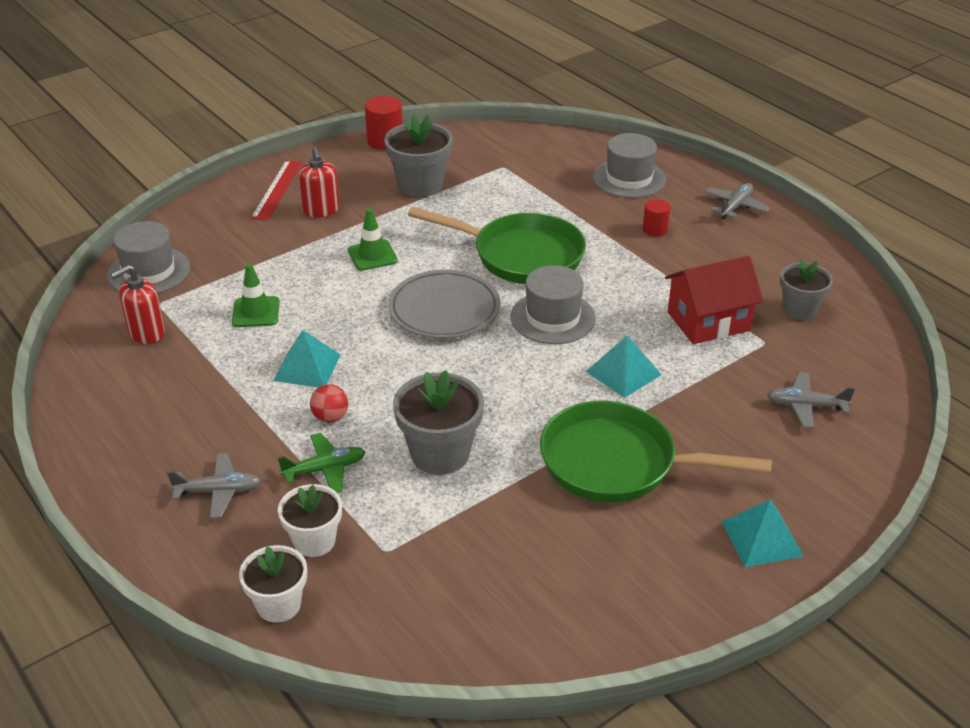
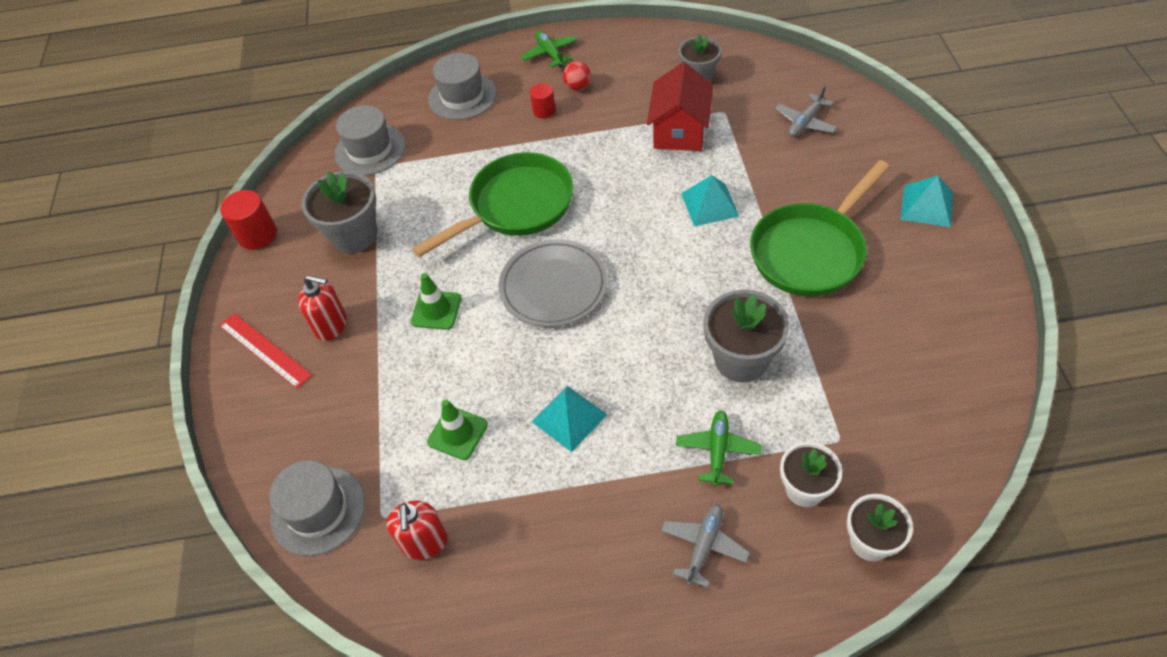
camera: 55 degrees left, 15 degrees up
red ball [310,384,348,423] -> red ball moved to [563,61,591,91]
grey hat [511,265,596,344] -> grey hat moved to [334,105,406,176]
grey plane [705,183,770,219] -> green plane [521,31,577,67]

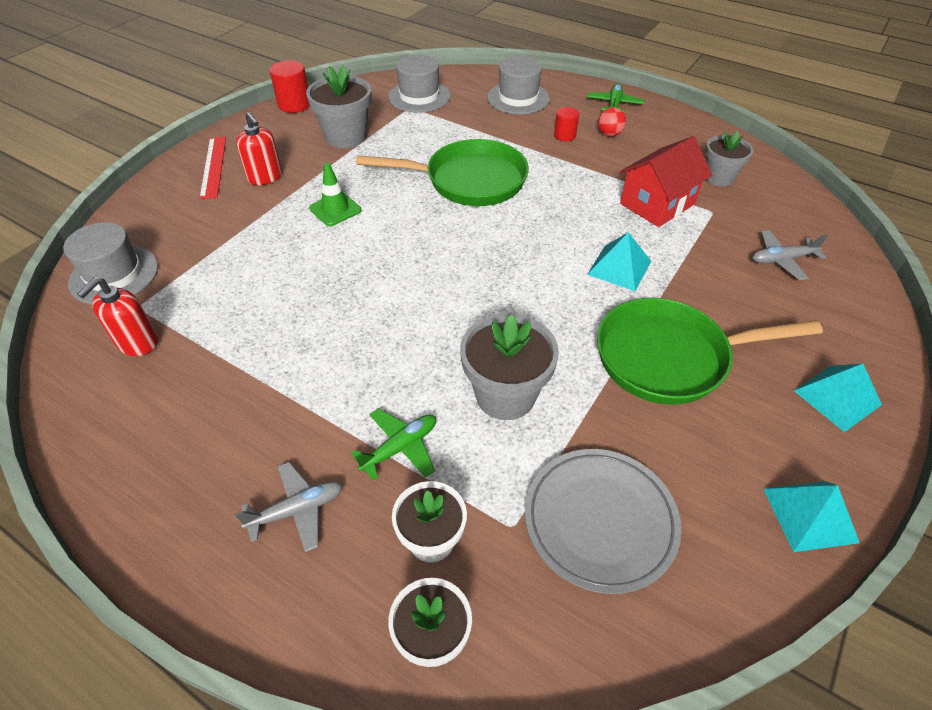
camera: 35 degrees right, 5 degrees down
green traffic cone [427,399,488,460] -> none
grey plate [499,239,608,327] -> grey plate moved to [525,449,682,594]
turquoise pyramid [532,386,607,452] -> turquoise pyramid moved to [763,481,860,552]

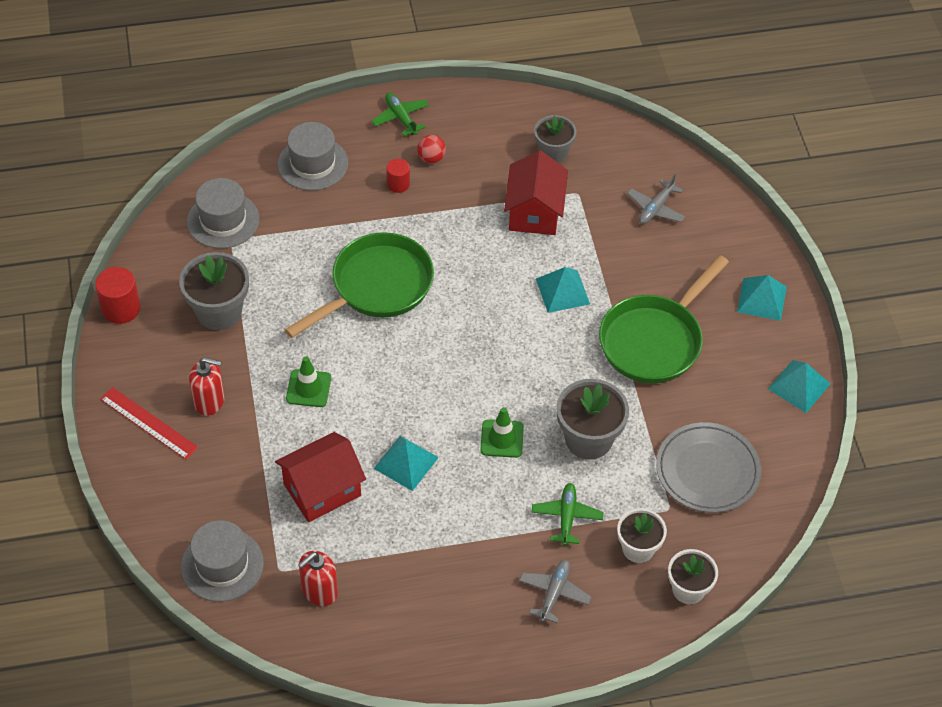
camera: 45 degrees left, 5 degrees up
red soap dispenser [77,277,158,356] -> red soap dispenser turned 60 degrees clockwise [298,551,338,606]
none -> red house [275,432,366,522]
none -> turquoise pyramid [374,436,439,491]
none -> green traffic cone [480,407,524,458]

